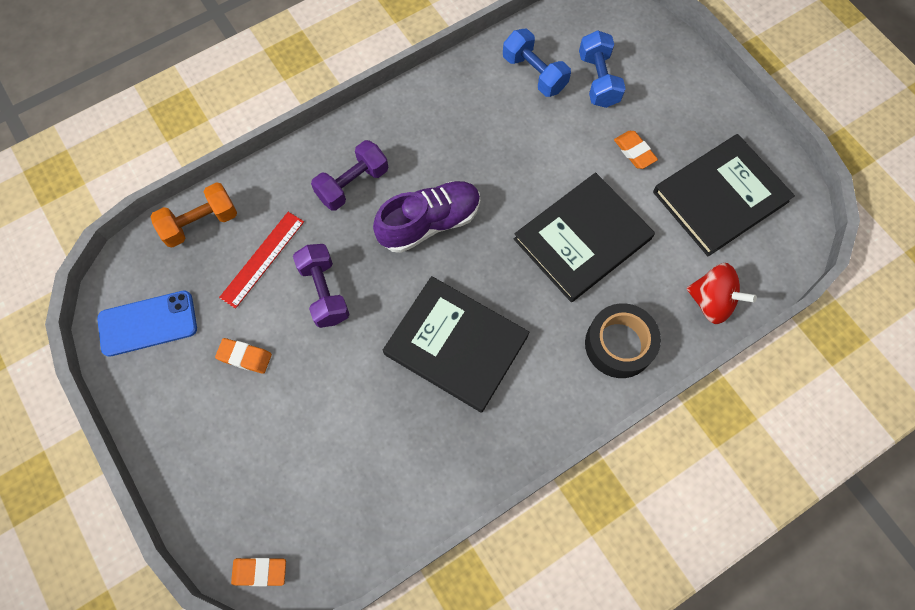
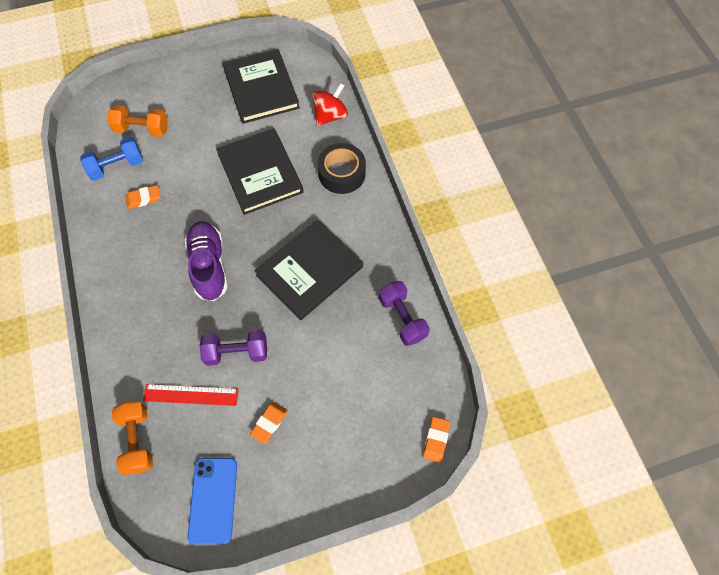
camera: 75 degrees left, 5 degrees down
red ruler [219,212,304,309] -> red ruler turned 45 degrees counterclockwise [143,384,239,406]
purple dumbbell [311,140,388,211] -> purple dumbbell moved to [379,281,430,346]
blue dumbbell [579,30,626,108] -> orange dumbbell [108,105,168,137]
orange eraser [614,131,658,169] -> orange eraser moved to [125,185,160,209]

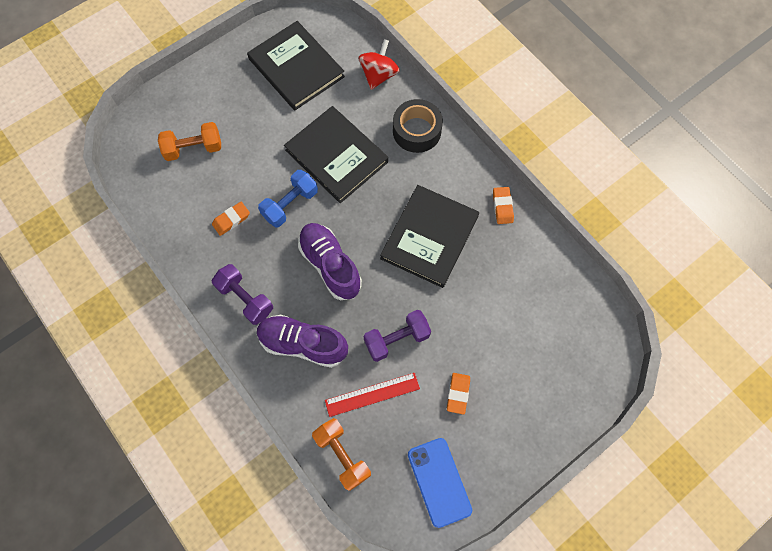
camera: 20 degrees left, 5 degrees up
blue dumbbell [80,137,143,181] -> blue dumbbell moved to [258,170,318,228]
purple dumbbell [379,281,430,346] -> purple dumbbell moved to [212,264,273,325]
orange eraser [423,417,450,463] -> orange eraser moved to [493,187,514,224]
none -> purple shoe [257,315,348,368]

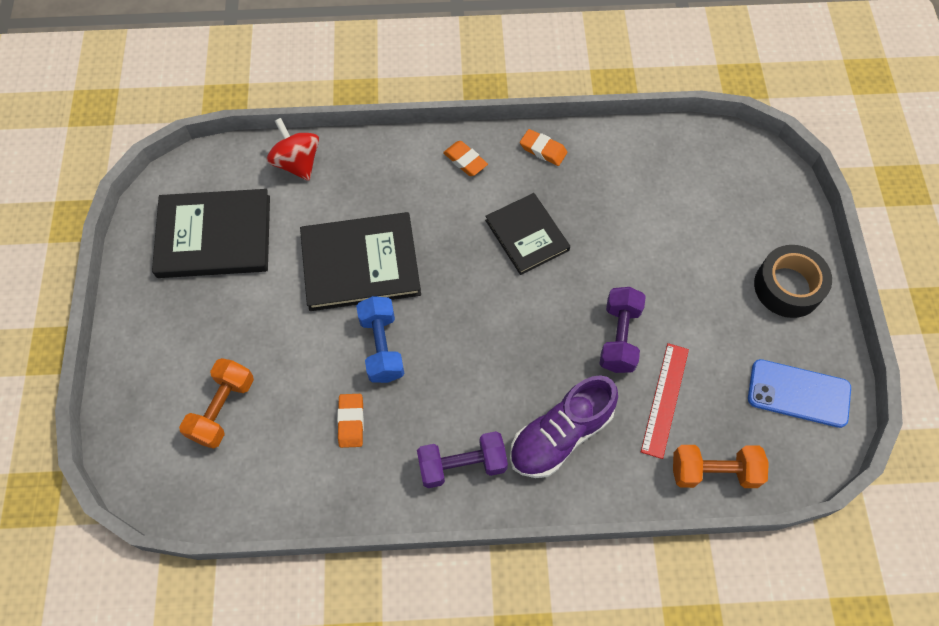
camera: 55 degrees left, 5 degrees down
purple shoe [298,223,362,300] -> none
black book [380,185,479,288] -> black book [485,193,570,275], size x0.65
black tape [393,99,443,153] -> black tape moved to [754,245,832,318]
orange eraser [447,373,470,414] -> orange eraser moved to [443,141,488,176]

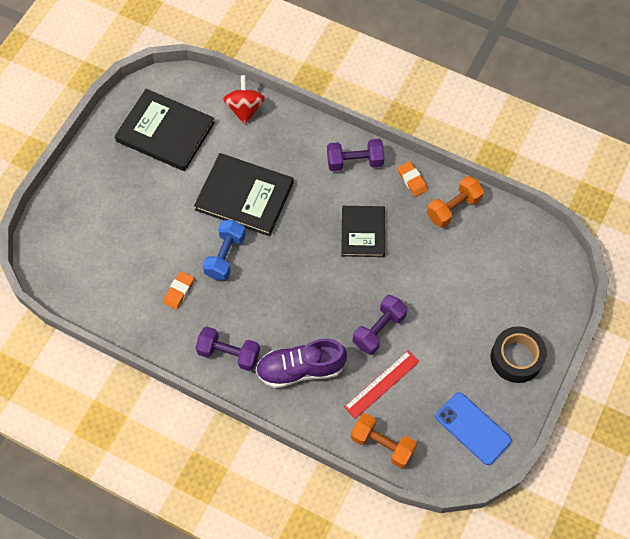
camera: 30 degrees right, 0 degrees up
orange dumbbell [179,358,254,449] -> orange dumbbell moved to [427,176,484,228]
orange eraser [443,141,488,176] -> purple dumbbell [327,139,384,171]

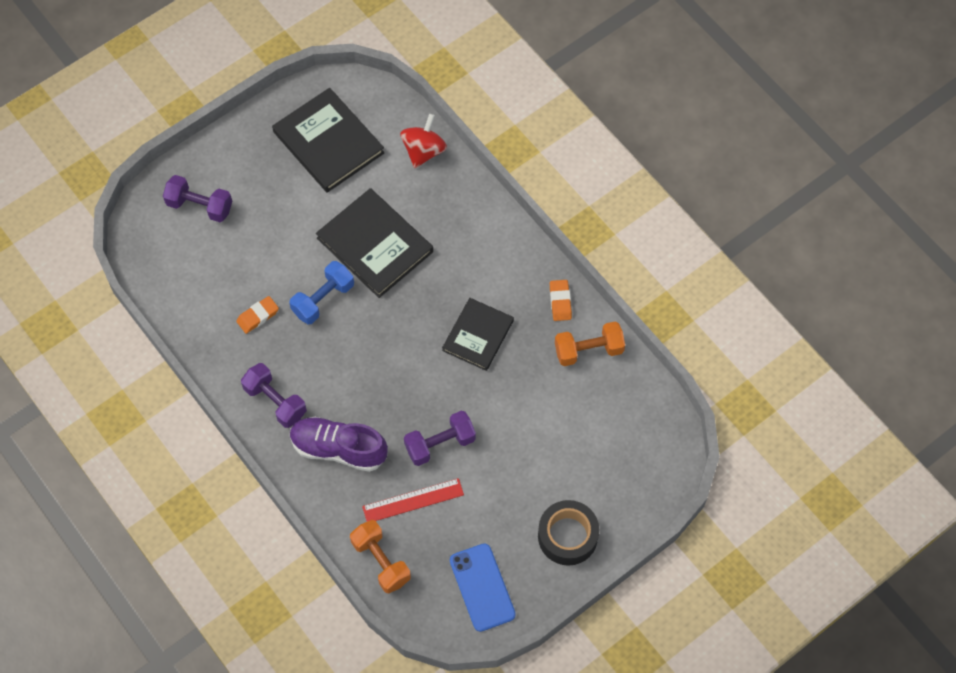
camera: 25 degrees right, 0 degrees up
purple dumbbell [327,139,384,171] -> purple dumbbell moved to [163,175,232,222]

